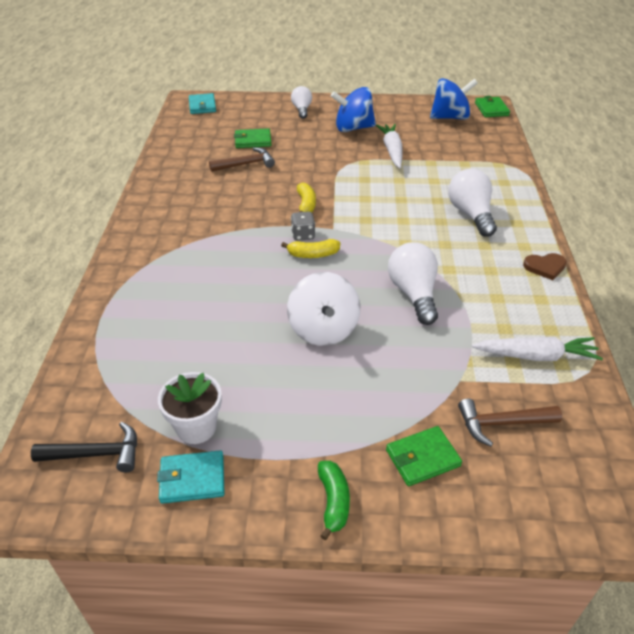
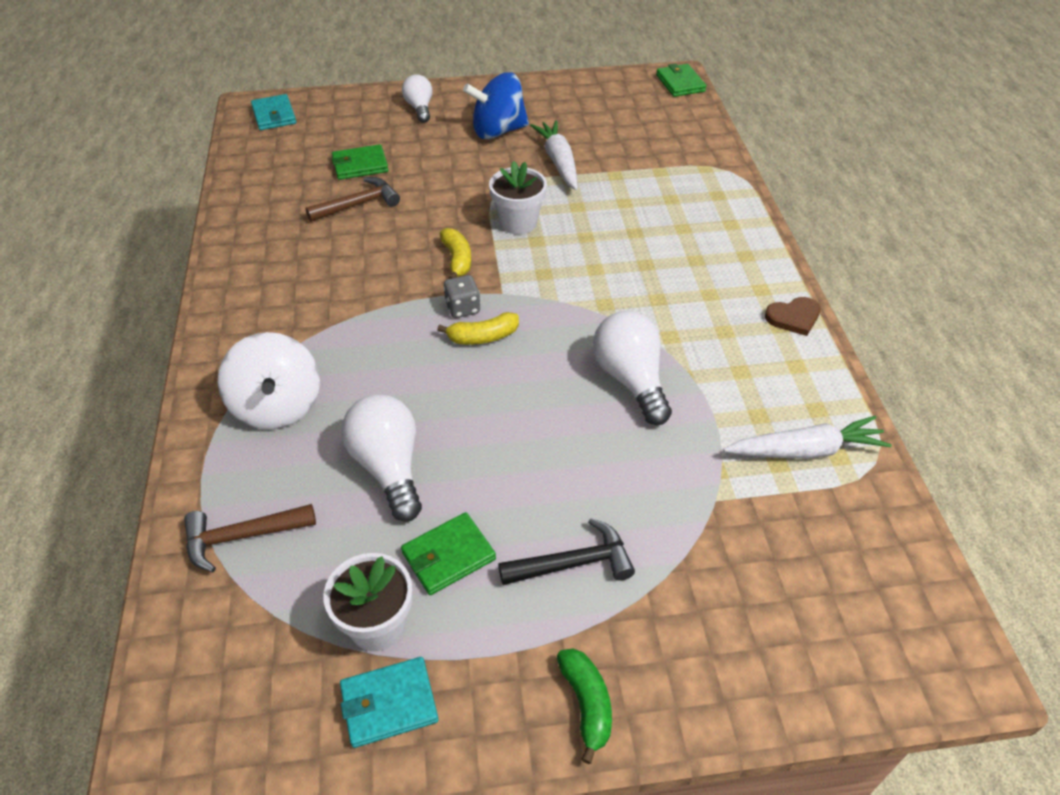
camera: 10 degrees left, 5 degrees up
black hammer [31,422,137,472] -> black hammer moved to [498,518,635,585]
white spinning top [287,272,360,346] -> white spinning top moved to [218,332,320,429]
green wallet [386,426,462,486] -> green wallet moved to [401,512,496,595]
blue spinning top [430,78,478,120] -> none
white light bulb [448,168,497,237] -> white light bulb moved to [341,394,422,522]
brown hammer [458,399,562,446] -> brown hammer moved to [184,504,316,572]
none -> white flower pot [489,161,547,235]

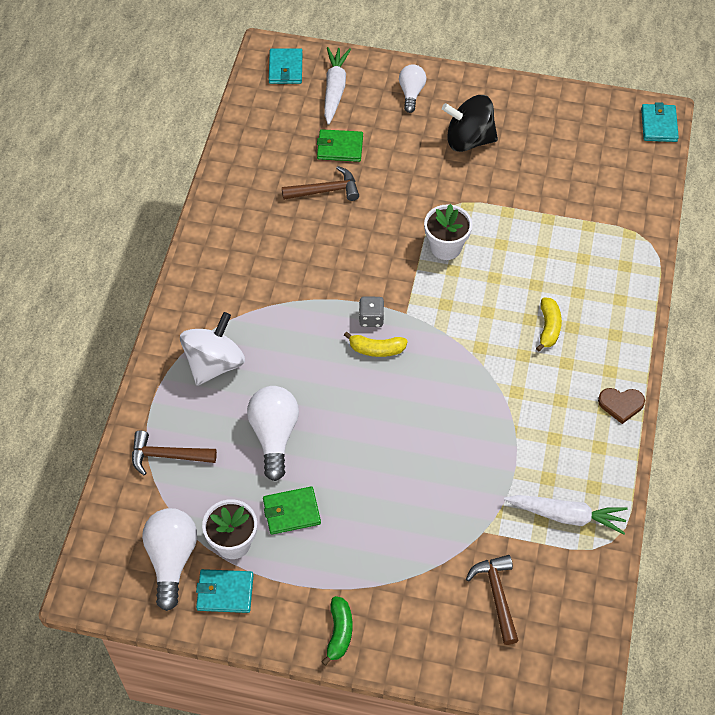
camera: 20 degrees right, 10 degrees up
white spinning top [218,332,320,429] -> white spinning top turned 150 degrees counterclockwise [180,312,245,386]
yellow banana [440,228,471,279] -> yellow banana moved to [536,297,562,352]
blue spinning top [463,72,529,139] -> black spinning top [442,95,498,152]
black hammer [498,518,635,585] -> none
white carrot [530,120,578,190] -> white carrot moved to [324,47,351,125]
white light bulb [593,311,672,425] -> white light bulb moved to [142,508,197,611]
green wallet [656,64,706,97] -> turquoise wallet [641,102,679,142]
none -> brown hammer [466,555,519,645]

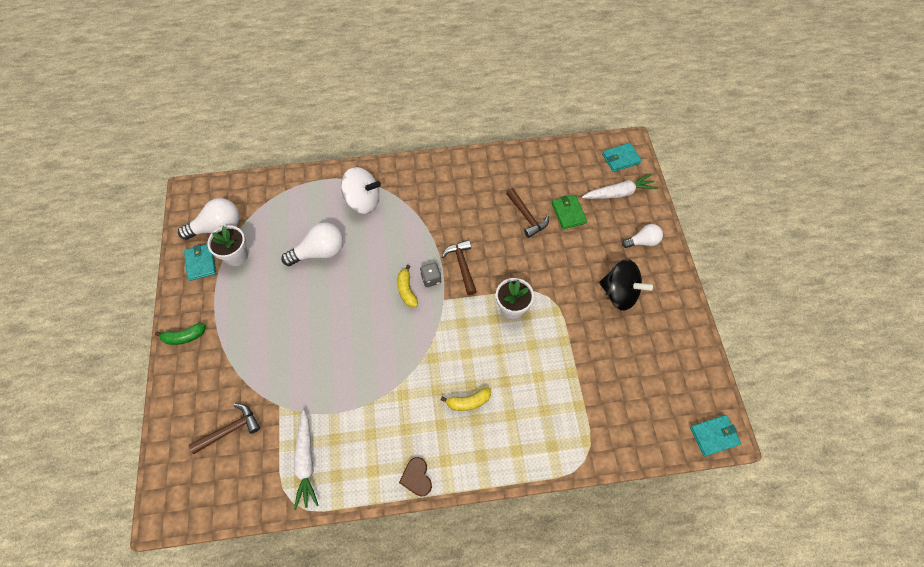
camera: 70 degrees right, 5 degrees up
brown hammer [132,430,217,476] -> brown hammer moved to [441,240,477,295]
green wallet [263,486,321,535] -> none
black spinning top [442,95,498,152] -> black spinning top turned 135 degrees clockwise [599,259,653,311]

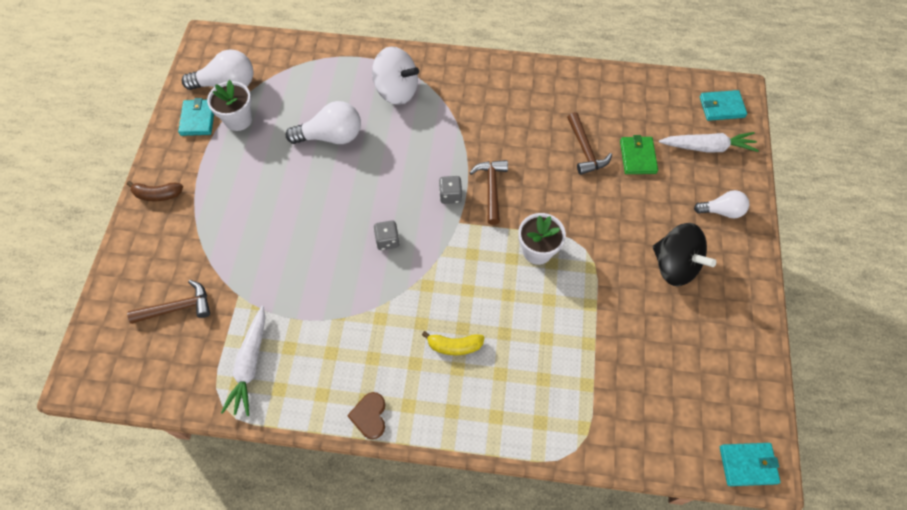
camera: 15 degrees right, 0 degrees up
green banana [155,323,206,345] -> brown banana [127,181,183,201]
yellow banana [397,265,418,307] -> none
none -> grey dice [374,221,400,250]

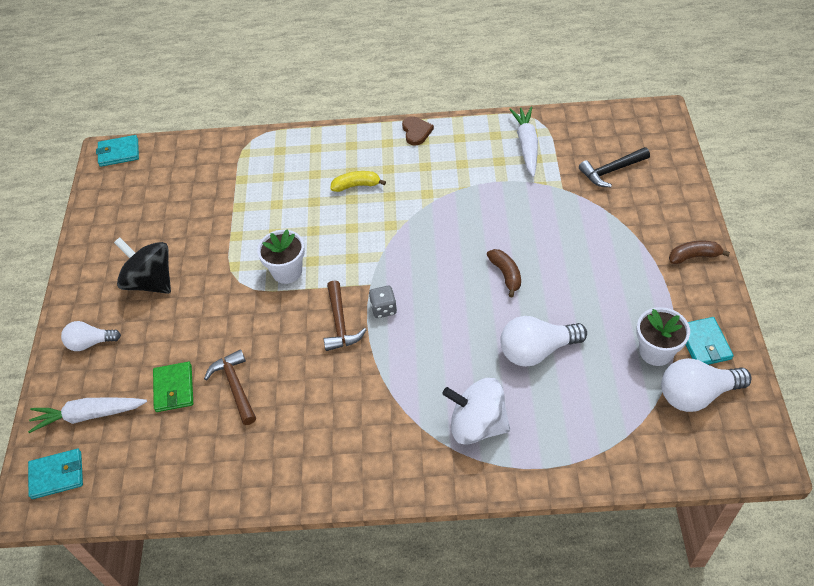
camera: 175 degrees right, 10 degrees down
brown hammer [127,280,210,324] -> black hammer [579,147,650,187]
grey dice [374,221,400,250] -> none
none -> brown banana [487,249,521,297]

